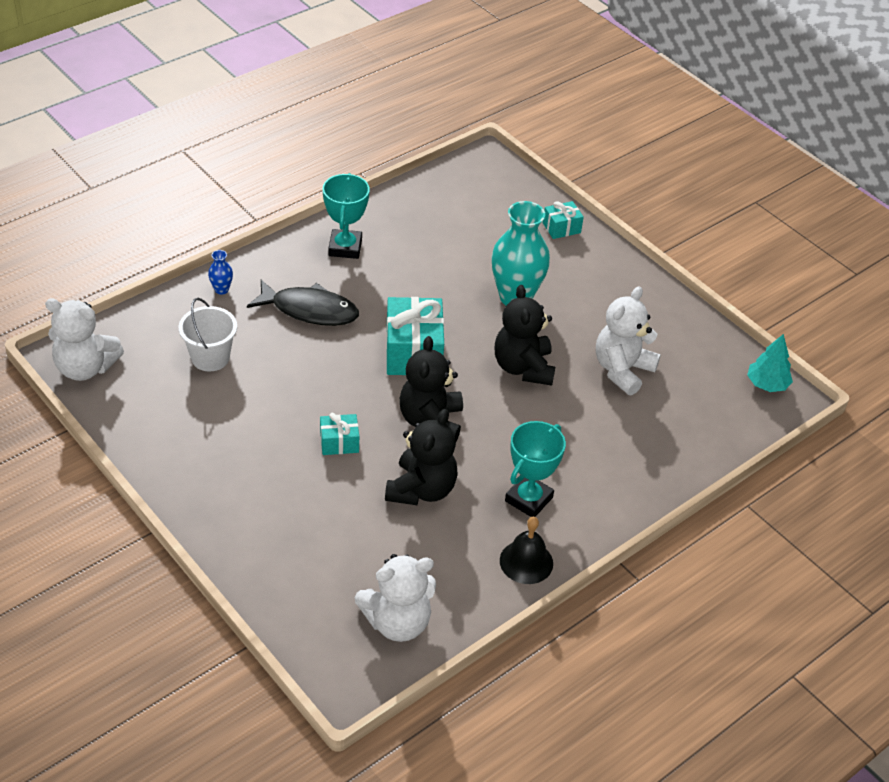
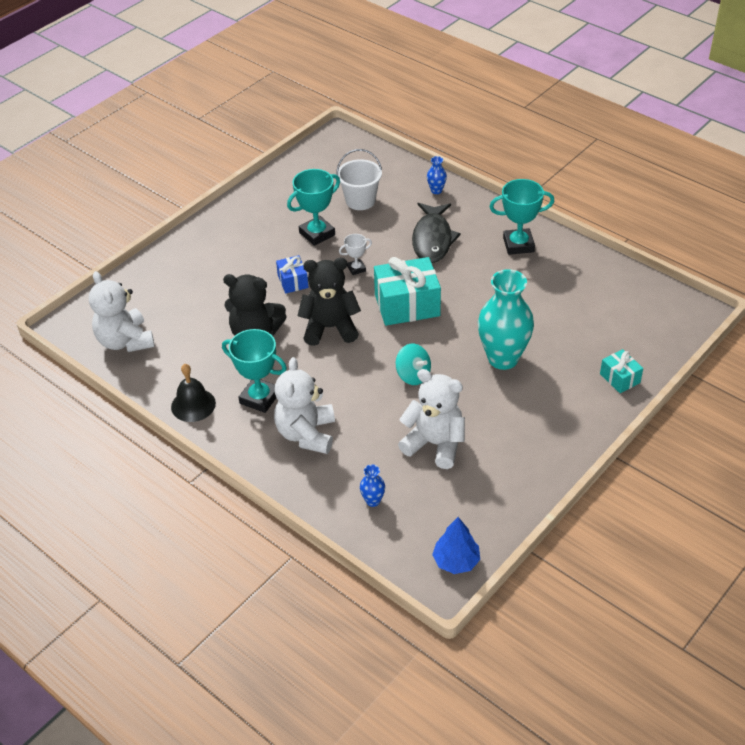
camera: 85 degrees right, 0 degrees up
white teddy bear [45,298,124,381] -> white teddy bear moved to [274,357,335,454]
turquoise gift [320,413,359,455] -> blue gift [276,255,309,293]
black teddy bear [495,285,555,386] -> turquoise spinning top [396,344,431,385]
turquoise tree [747,334,793,392] -> blue tree [432,517,480,574]
none -> turquoise trophy [287,169,340,246]
none -> white trophy [339,234,372,275]
none -> blue vase [360,464,385,507]

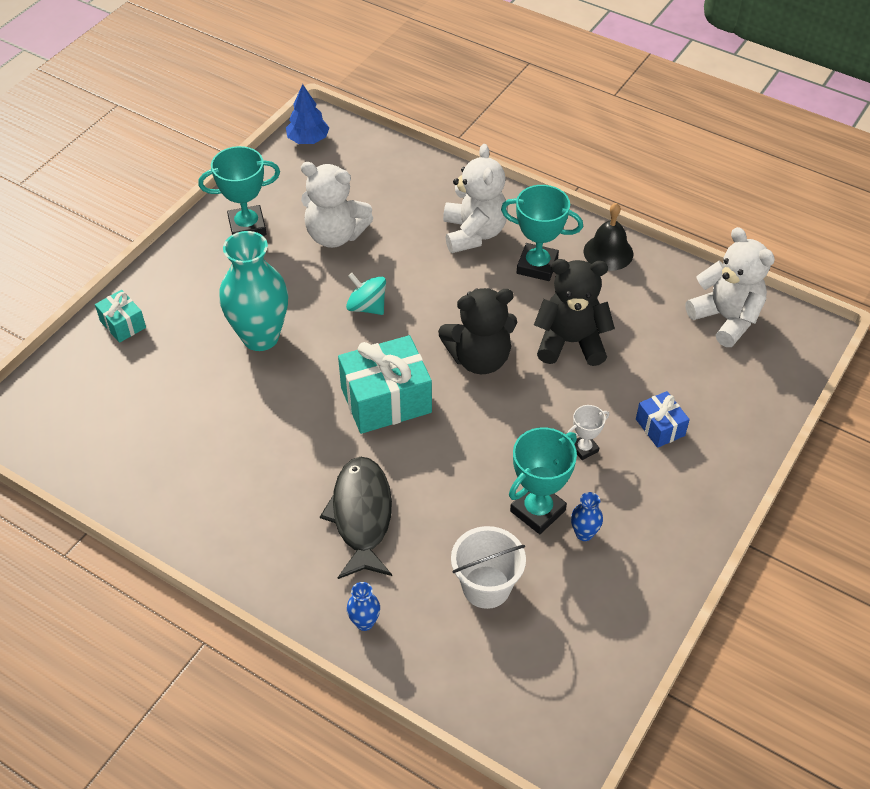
camera: 170 degrees right, 5 degrees up
blue gift [276,255,309,293] -> blue gift moved to [636,391,690,448]
white trophy [339,234,372,275] -> white trophy moved to [568,405,609,460]
blue vase [360,464,385,507] -> blue vase moved to [571,492,603,541]
turquoise trophy [489,179,554,255] -> turquoise trophy moved to [198,146,280,236]

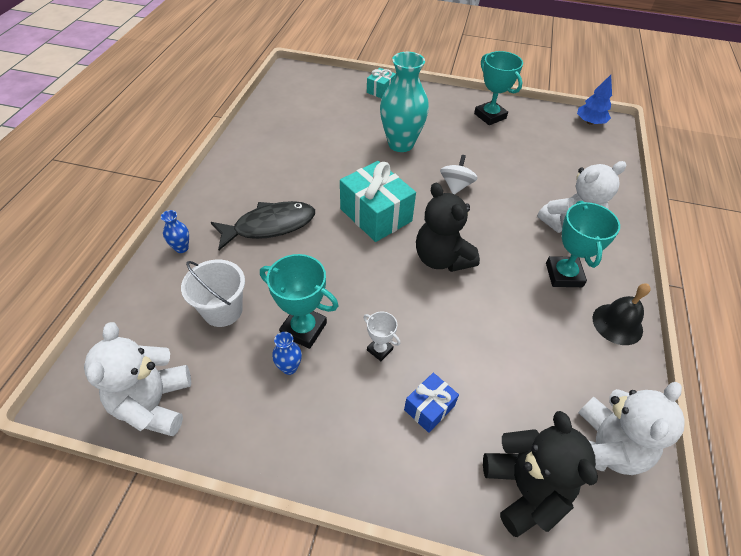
camera: 70 degrees right, 0 degrees up
white teddy bear [301,162,373,248] -> white teddy bear moved to [84,322,191,436]
turquoise spinning top [346,273,386,315] -> white spinning top [440,155,478,194]
black teddy bear [534,259,615,366] -> black teddy bear moved to [483,411,598,537]

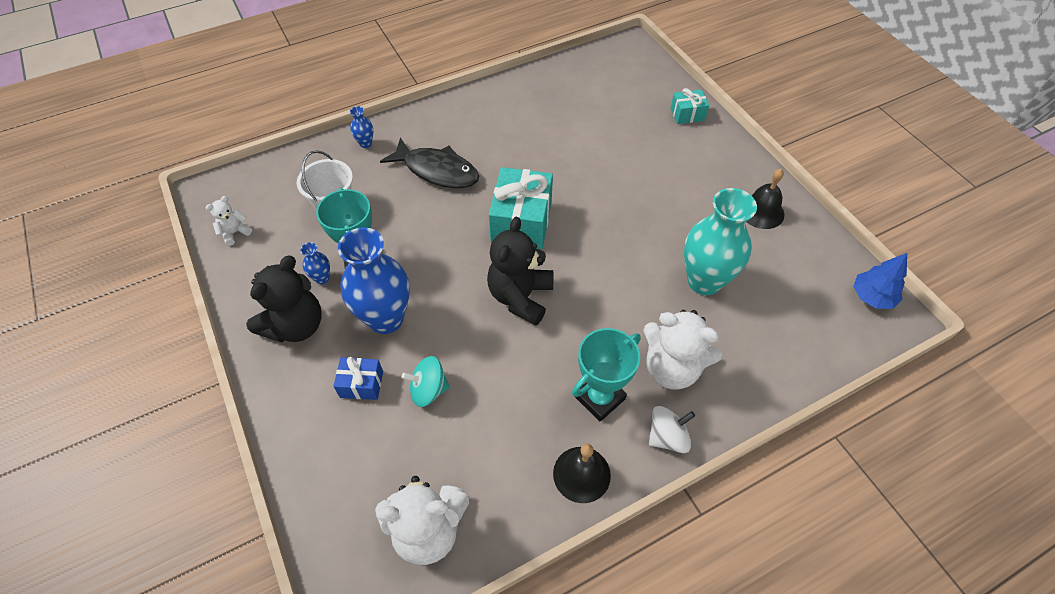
camera: 50 degrees right, 5 degrees up
white teddy bear [84,322,191,436] -> white teddy bear [206,196,252,246], size x0.49
white trophy [364,312,400,361] -> blue vase [338,227,410,334]
turquoise vase [380,52,429,152] -> turquoise vase moved to [684,188,757,295]
white spinning top [440,155,478,194] -> white spinning top moved to [649,406,695,453]
turquoise trophy [474,51,523,125] -> black bell [746,169,784,229]
black teddy bear [483,411,598,537] -> black teddy bear moved to [246,255,322,342]
none -> turquoise spinning top [402,356,450,407]

